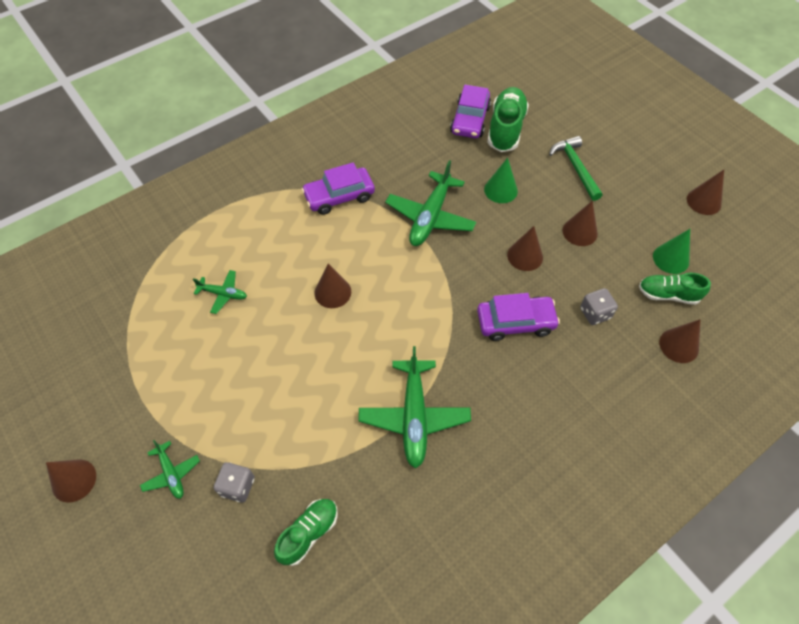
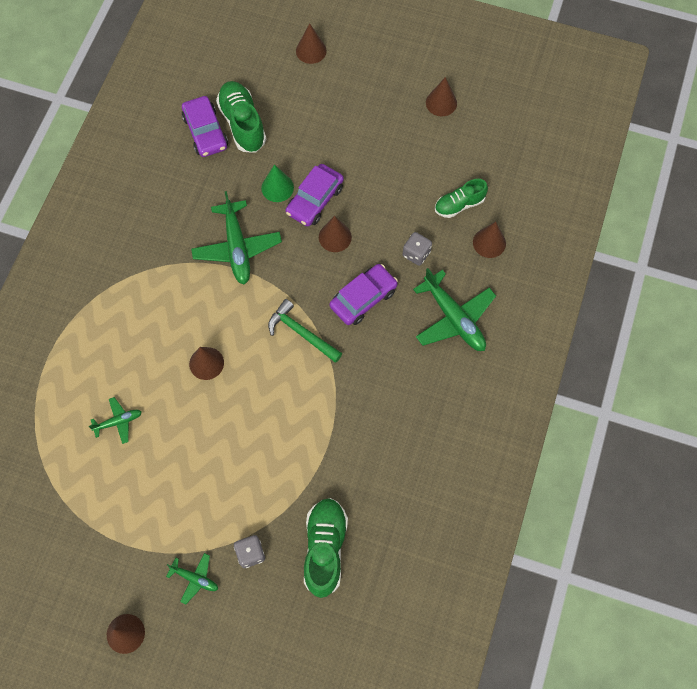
camera: 35 degrees left, 10 degrees up
green shoe [274,499,338,566] -> green shoe [304,498,348,598], size x1.55
purple car [302,163,375,215] -> purple car moved to [286,164,344,227]
green plane [358,346,471,469] -> green plane moved to [413,268,496,351]
green hammer [549,136,603,201] -> green hammer moved to [268,299,342,363]
brown cone [562,201,598,246] -> brown cone moved to [296,23,327,64]
green cone [653,229,690,274] -> none

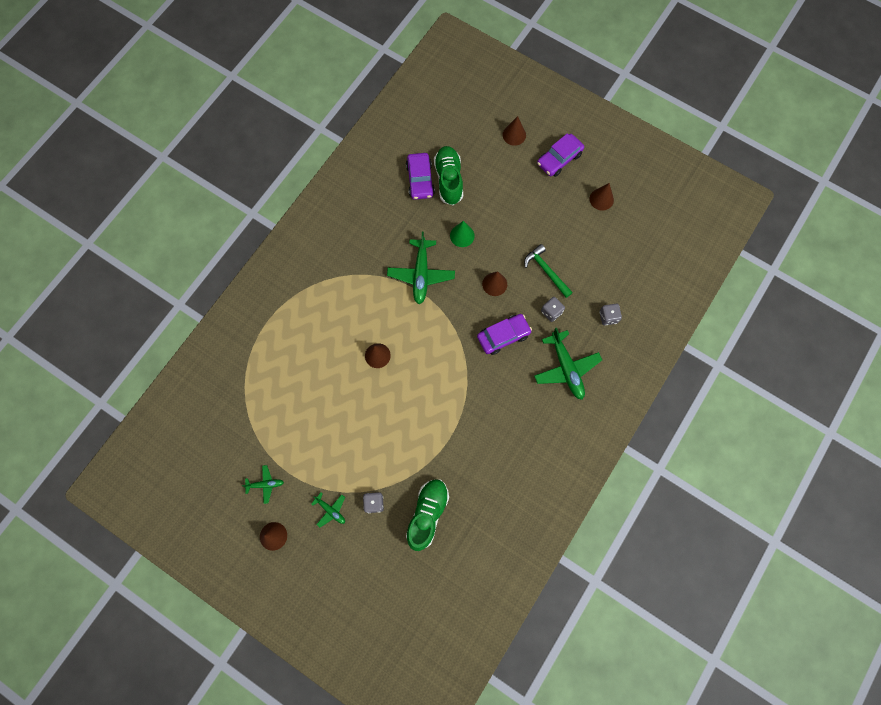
camera: 15 degrees right, 5 degrees up
green plane [89,397,142,444] -> green plane moved to [242,465,284,504]
green hammer [268,299,342,363] -> green hammer moved to [524,244,573,298]
purple car [286,164,344,227] -> purple car moved to [537,134,584,177]
green shoe [435,179,488,218] -> none
brown cone [473,222,506,258] -> grey dice [600,304,622,325]

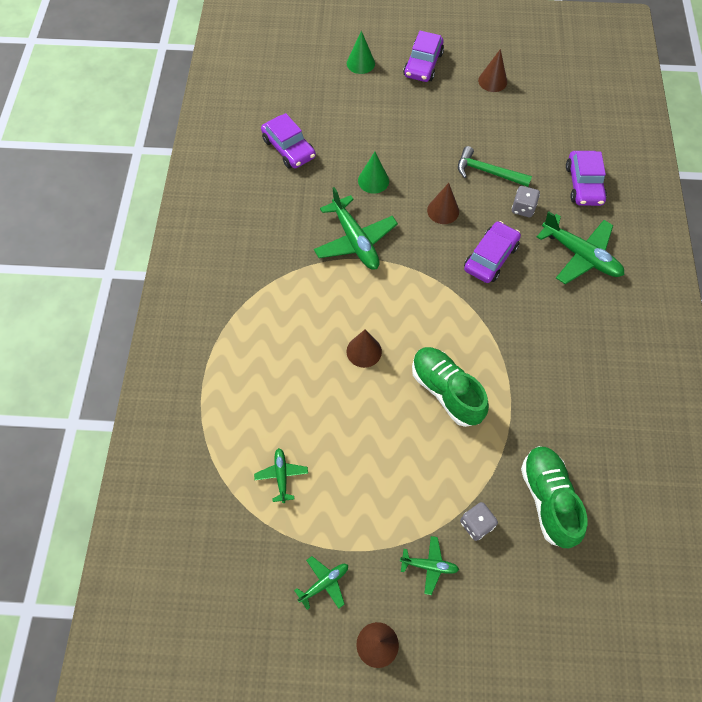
camera: 30 degrees left, 10 degrees down
green shoe [434,146,463,205] -> green shoe moved to [412,347,489,427]
brown cone [503,116,526,146] -> green cone [347,31,375,74]
grey dice [600,304,622,325] -> purple car [566,151,607,206]
none -> green plane [254,448,308,503]

